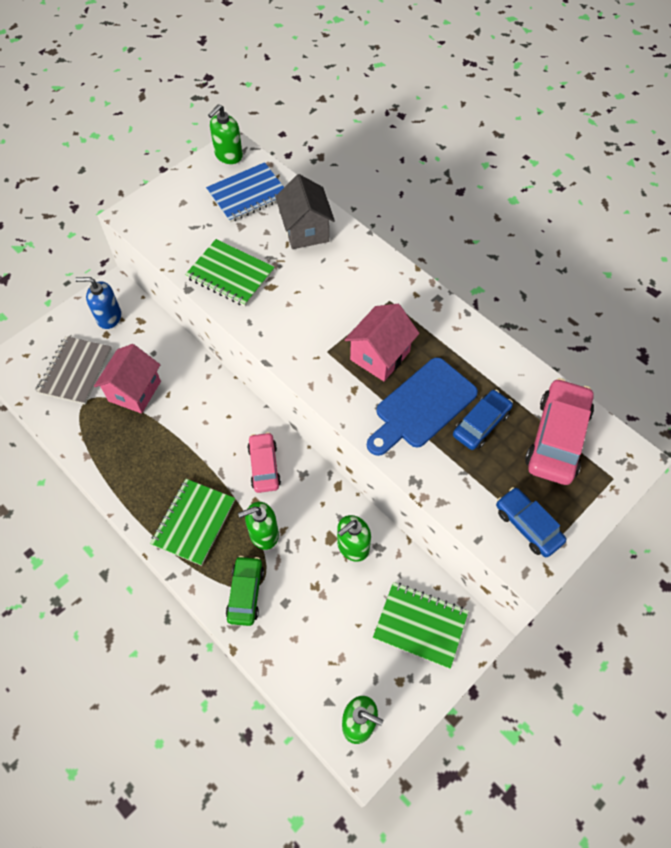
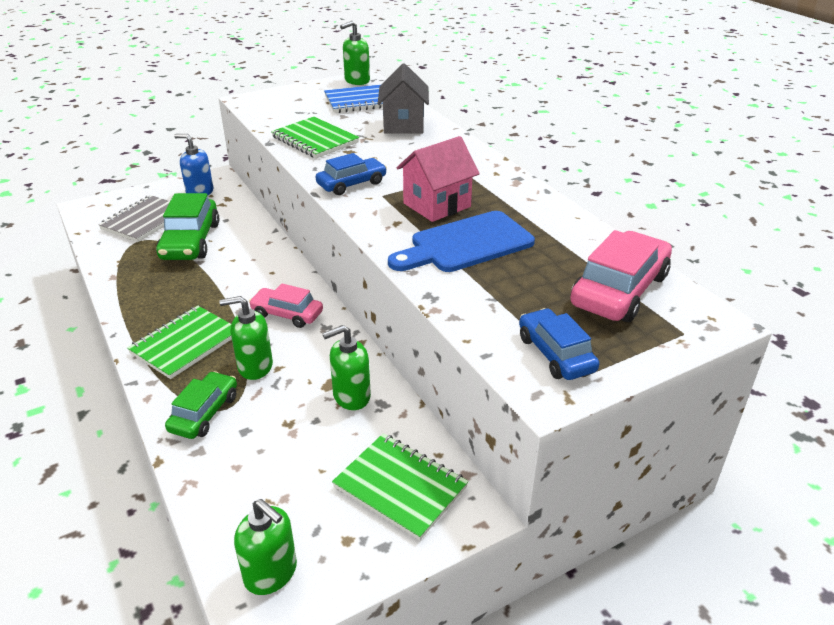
camera: 15 degrees right, 25 degrees down
pink house [94,344,161,414] -> green car [156,193,219,260]
pink car [247,432,281,493] -> pink car turned 75 degrees counterclockwise [249,284,323,328]
blue car [453,390,513,450] -> blue car moved to [316,153,387,195]

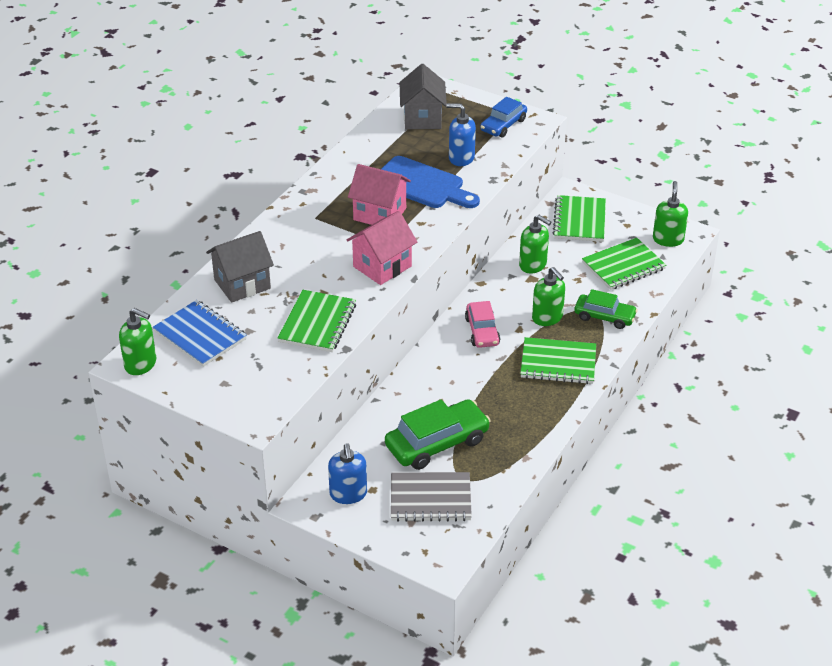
camera: 120 degrees left, 5 degrees up
green car [165,371,237,439] -> green car turned 150 degrees counterclockwise [574,289,638,329]
blue car [316,153,387,195] -> pink house [347,211,417,285]
pink car [570,230,672,322] -> grey house [399,64,447,129]
none -> blue soap dispenser [446,103,476,166]
none -> green notebook [582,238,666,290]

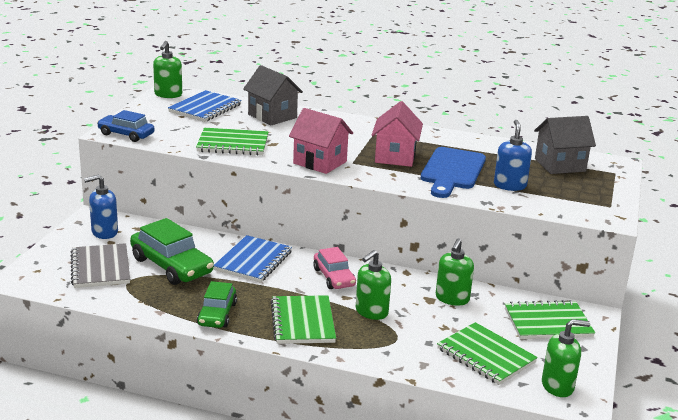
camera: 75 degrees right, 15 degrees down
pink car [465,301,500,348] -> pink car turned 90 degrees counterclockwise [313,247,356,289]
blue car [480,97,527,138] -> blue car moved to [97,110,155,142]
green car [574,289,638,329] -> green car moved to [197,281,237,328]
none -> blue notebook [214,235,292,283]

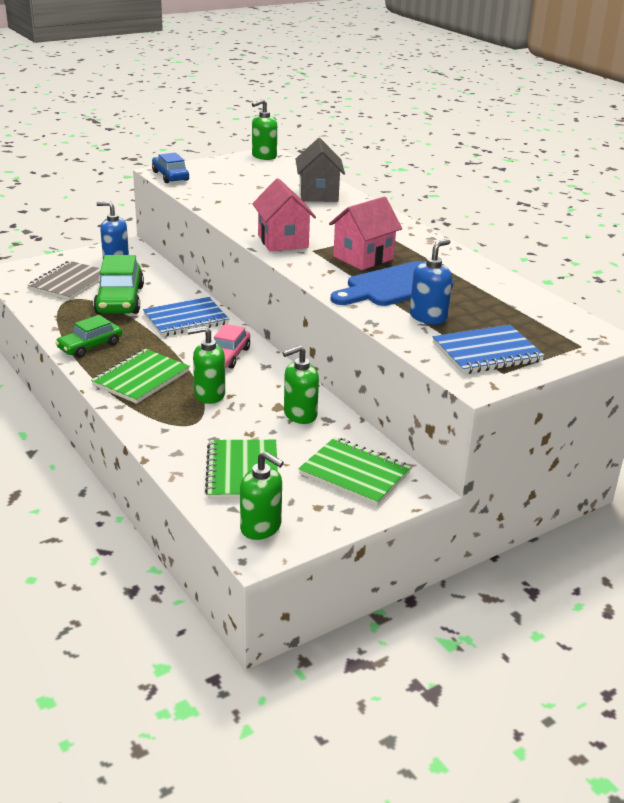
camera: 40 degrees right, 5 degrees up
blue notebook [168,90,242,122] -> blue notebook moved to [433,325,545,374]
green notebook [196,128,268,156] -> none
grey house [534,116,596,174] -> none

